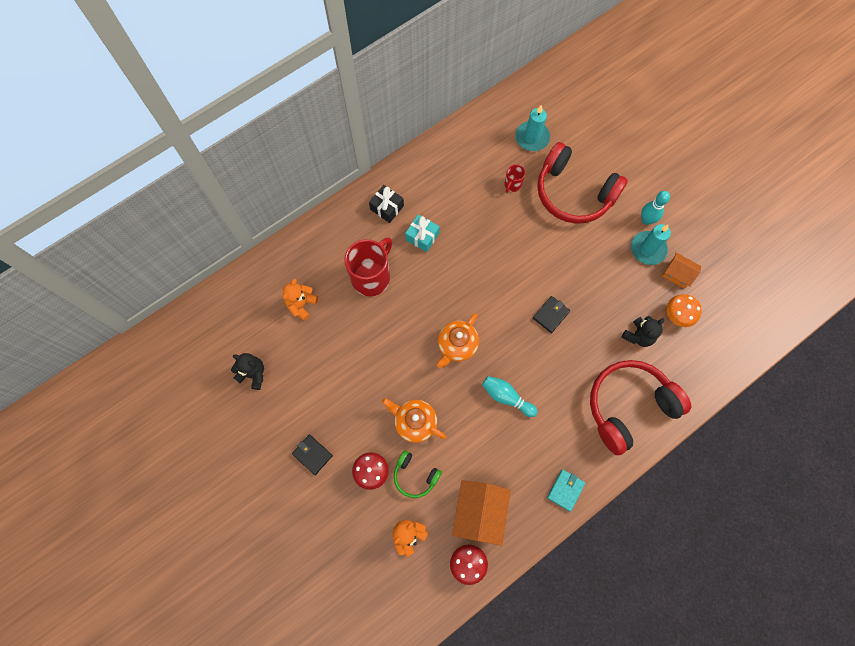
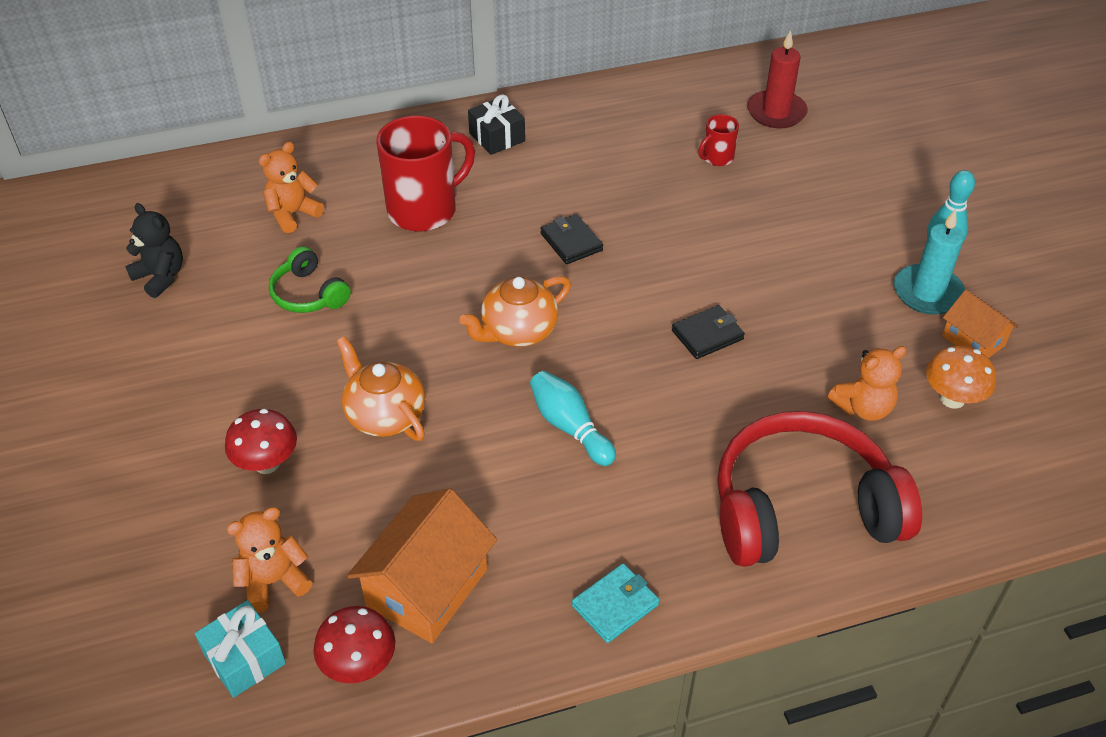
camera: 20 degrees right, 25 degrees down
black wallet [292,434,333,475] -> black wallet moved to [540,214,603,264]
green headphones [394,451,442,498] -> green headphones moved to [269,246,351,313]
turquoise gift [405,214,440,252] -> turquoise gift moved to [195,600,286,698]
turquoise candle [515,105,550,151] -> red candle [747,30,808,128]
red headphones [537,142,628,224] -> none
black teddy bear [622,316,664,347] -> orange teddy bear [828,346,906,421]

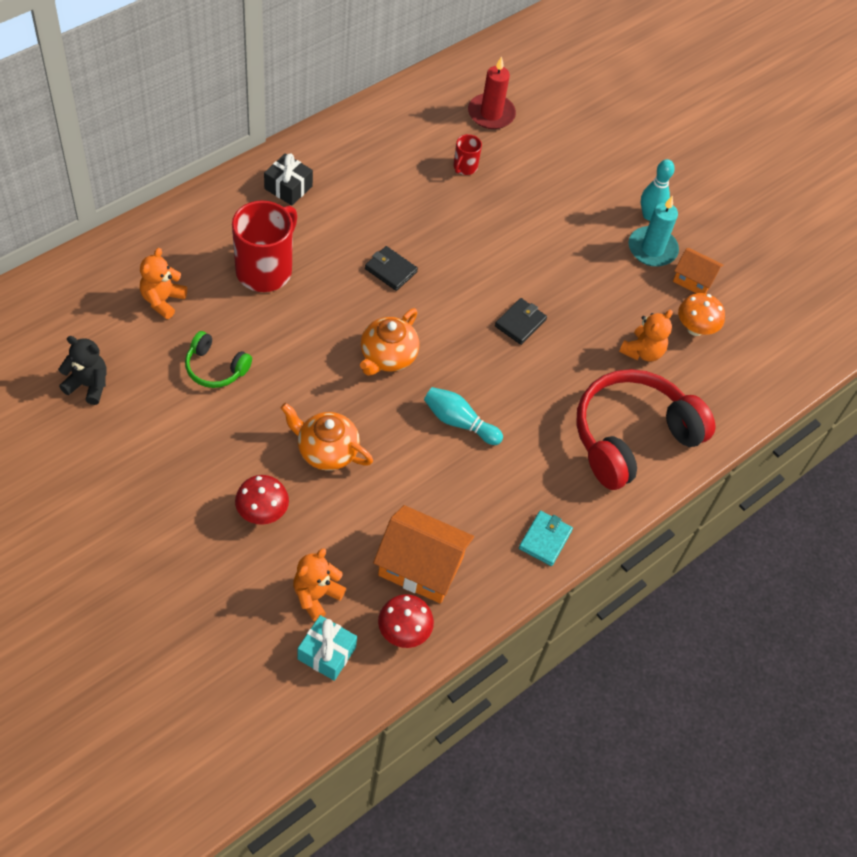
camera: 30 degrees left, 10 degrees up
orange house [347,488,497,643] -> orange house turned 75 degrees counterclockwise [373,505,474,604]

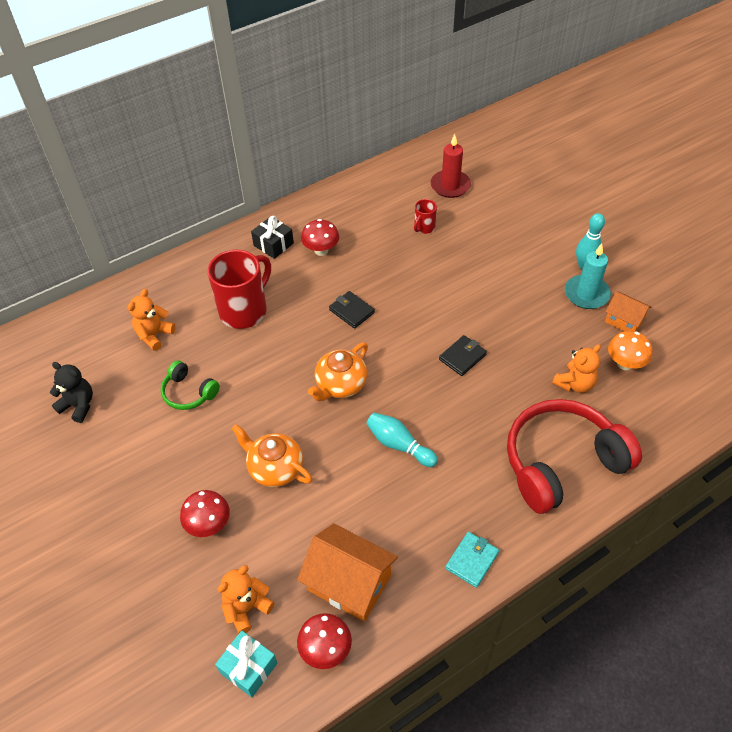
camera: 15 degrees right, 5 degrees down
none -> red mushroom [301,219,339,256]

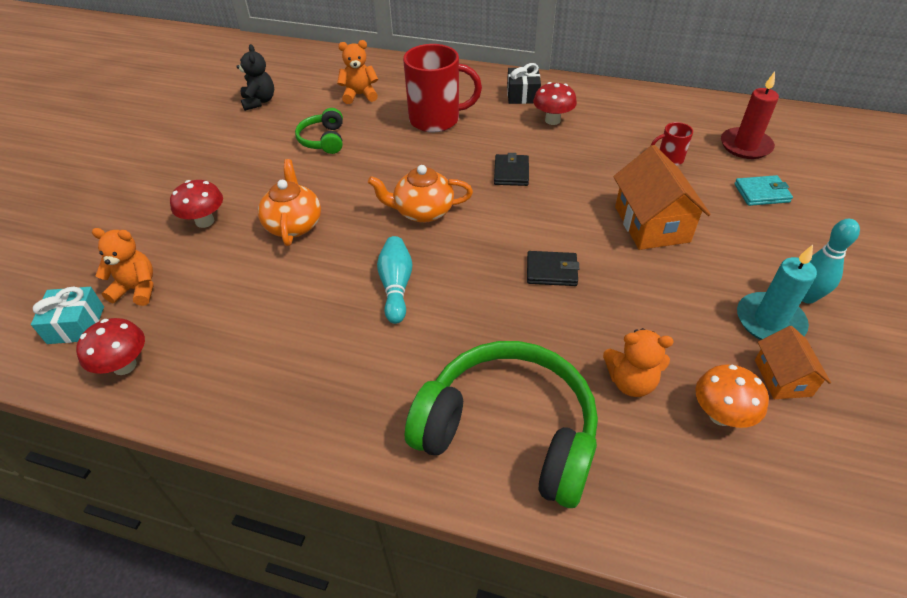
camera: 50 degrees right, 5 degrees down
orange house [297,523,398,622] -> orange house moved to [613,145,711,250]
turquoise wallet [445,532,499,588] -> turquoise wallet moved to [734,175,793,206]
red headphones [507,399,642,514] -> green headphones [405,341,598,508]

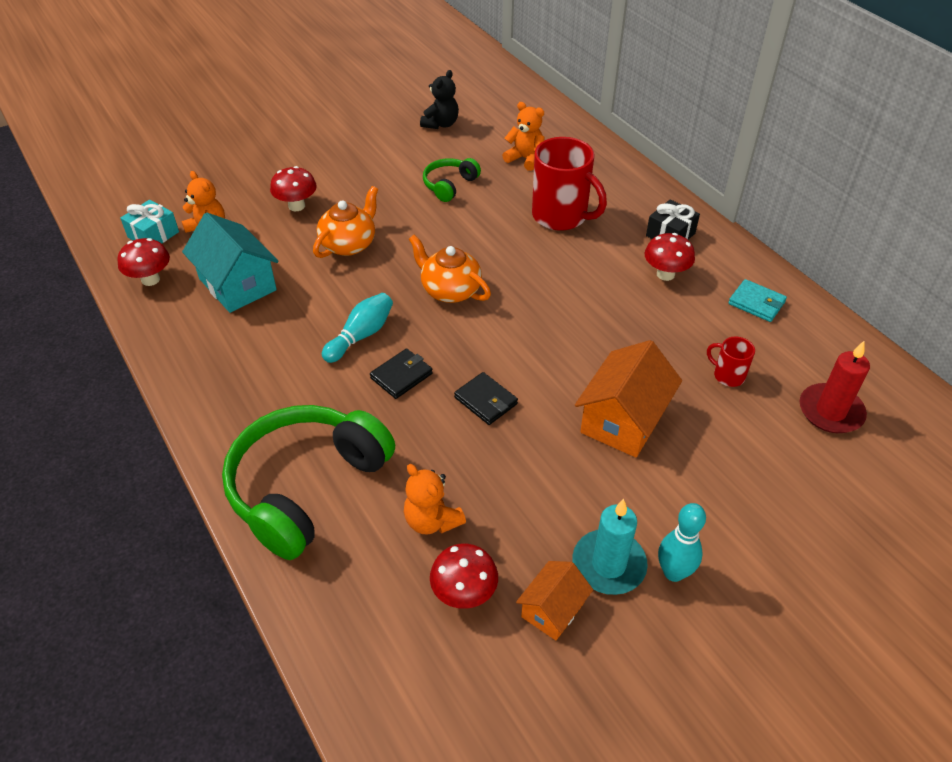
camera: 40 degrees right, 0 degrees up
green headphones [405,341,598,508] -> green headphones turned 120 degrees counterclockwise [222,405,395,560]
black wallet [494,153,529,186] -> black wallet moved to [370,348,433,399]
orange mushroom [695,364,769,428] -> red mushroom [430,544,498,609]
turquoise wallet [734,175,793,206] -> turquoise wallet moved to [728,279,787,322]
none -> turquoise house [182,213,279,313]

